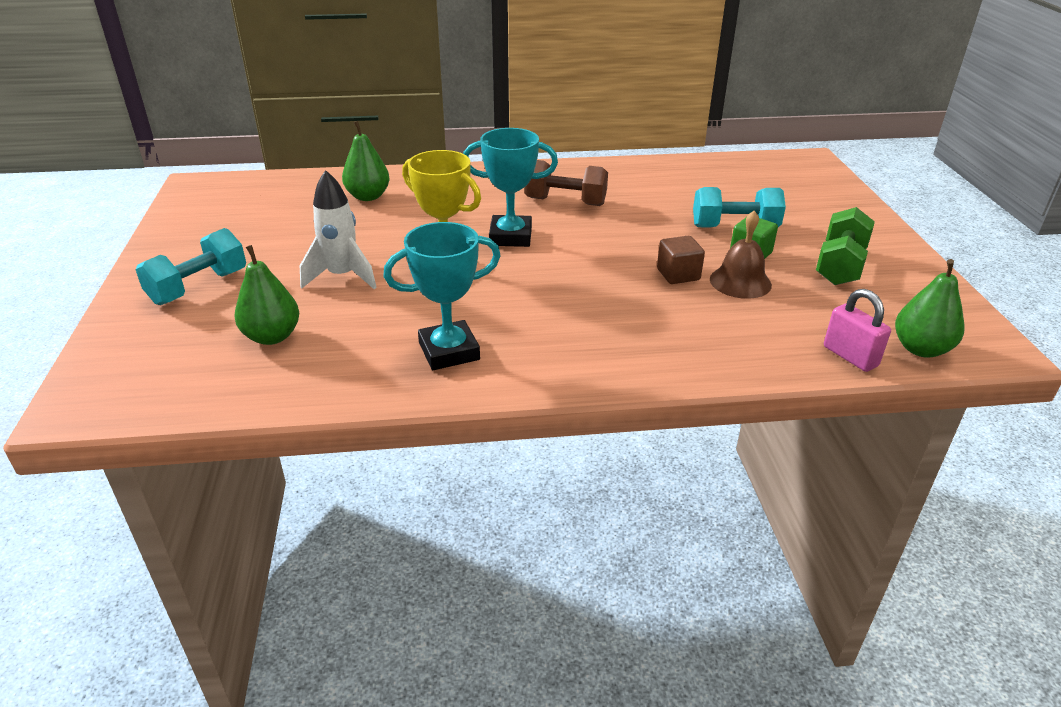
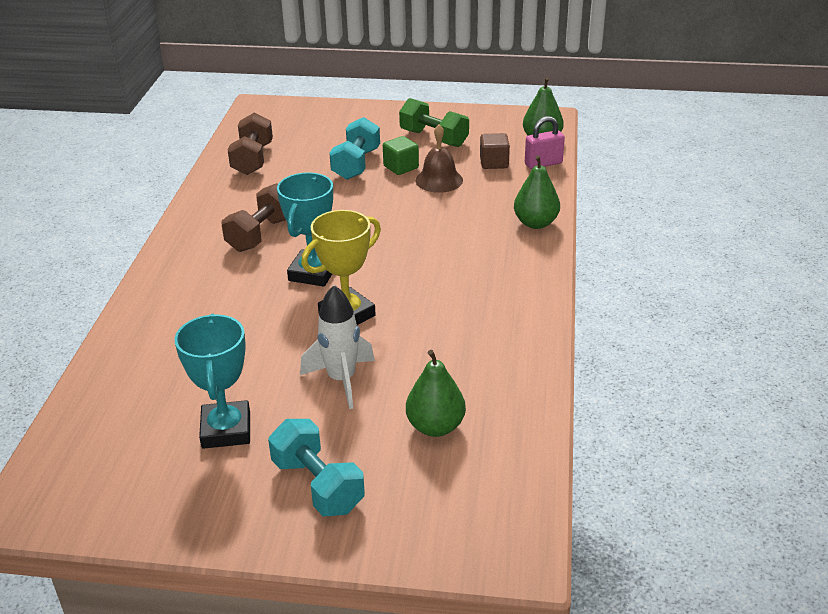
camera: 75 degrees left, 0 degrees up
green pear [342,121,390,201] -> green pear moved to [514,155,560,229]
turquoise trophy [383,222,501,370] -> turquoise trophy moved to [174,314,250,449]
brown cube [657,236,705,284] -> brown cube moved to [480,133,510,169]
none -> brown dumbbell [228,112,273,175]

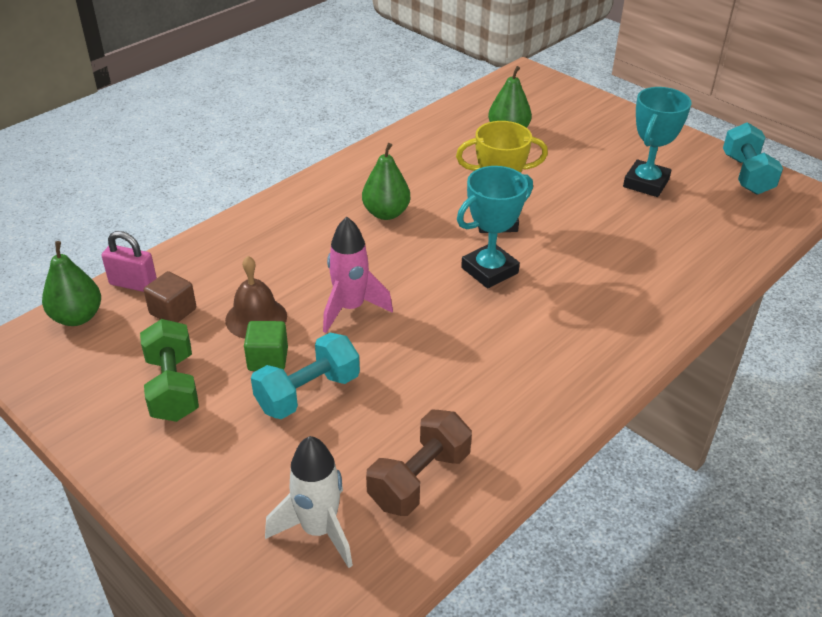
camera: 145 degrees left, 5 degrees up
brown dumbbell [222,183,286,252] -> none
turquoise dumbbell [268,419,365,516] -> turquoise dumbbell moved to [723,122,783,195]
white rocket [300,285,375,409] -> white rocket moved to [265,436,353,568]
green pear [514,155,560,229] -> green pear moved to [362,143,410,220]
none -> pink rocket [323,217,393,333]

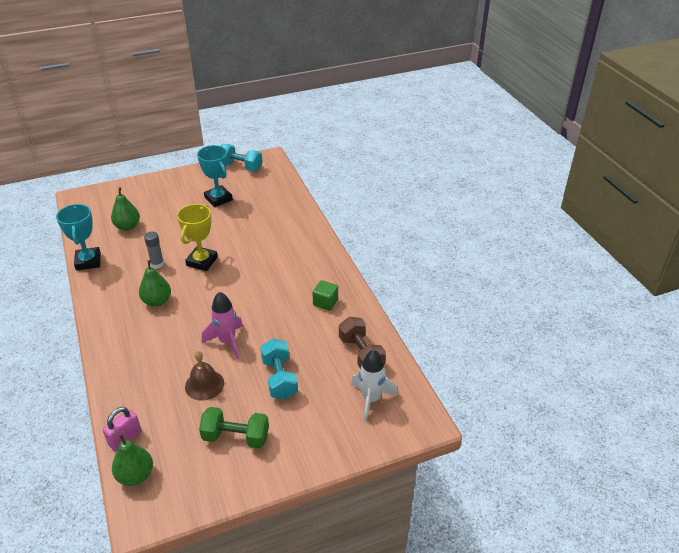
camera: 65 degrees left, 0 degrees up
brown cube [144,271,196,322] -> none
green cube [244,321,288,371] -> green cube moved to [313,280,338,311]
turquoise trophy [457,166,533,289] -> turquoise trophy moved to [56,204,101,271]
none -> grey glue stick [144,232,164,269]

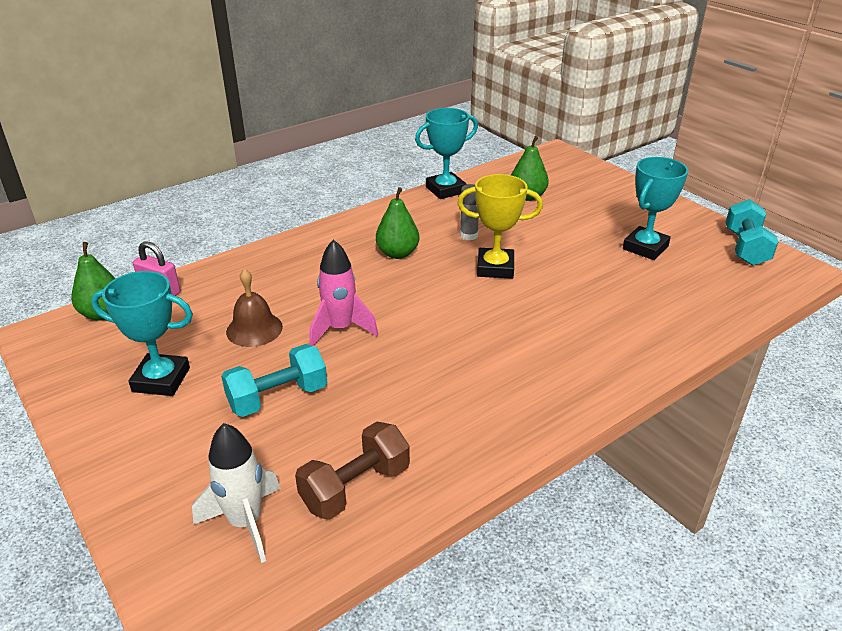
camera: 75 degrees right, 5 degrees down
green dumbbell [199,407,269,449] -> turquoise trophy [91,271,193,396]
green cube [313,280,338,311] -> none

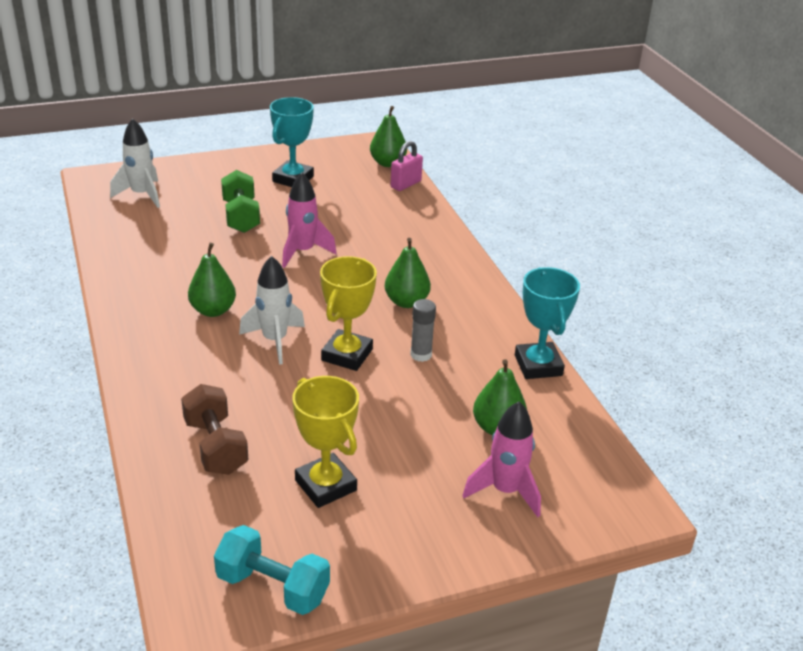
camera: 105 degrees right, 0 degrees up
turquoise dumbbell [221,344,327,417] -> green dumbbell [221,170,260,233]
brown bell [226,269,283,347] -> none
brown dumbbell [295,422,410,520] -> brown dumbbell moved to [181,384,248,475]
turquoise trophy [623,157,688,260] -> yellow trophy [292,376,359,508]
none -> green pear [188,243,236,317]
none -> white rocket [239,256,305,365]
none -> pink rocket [463,402,541,517]

